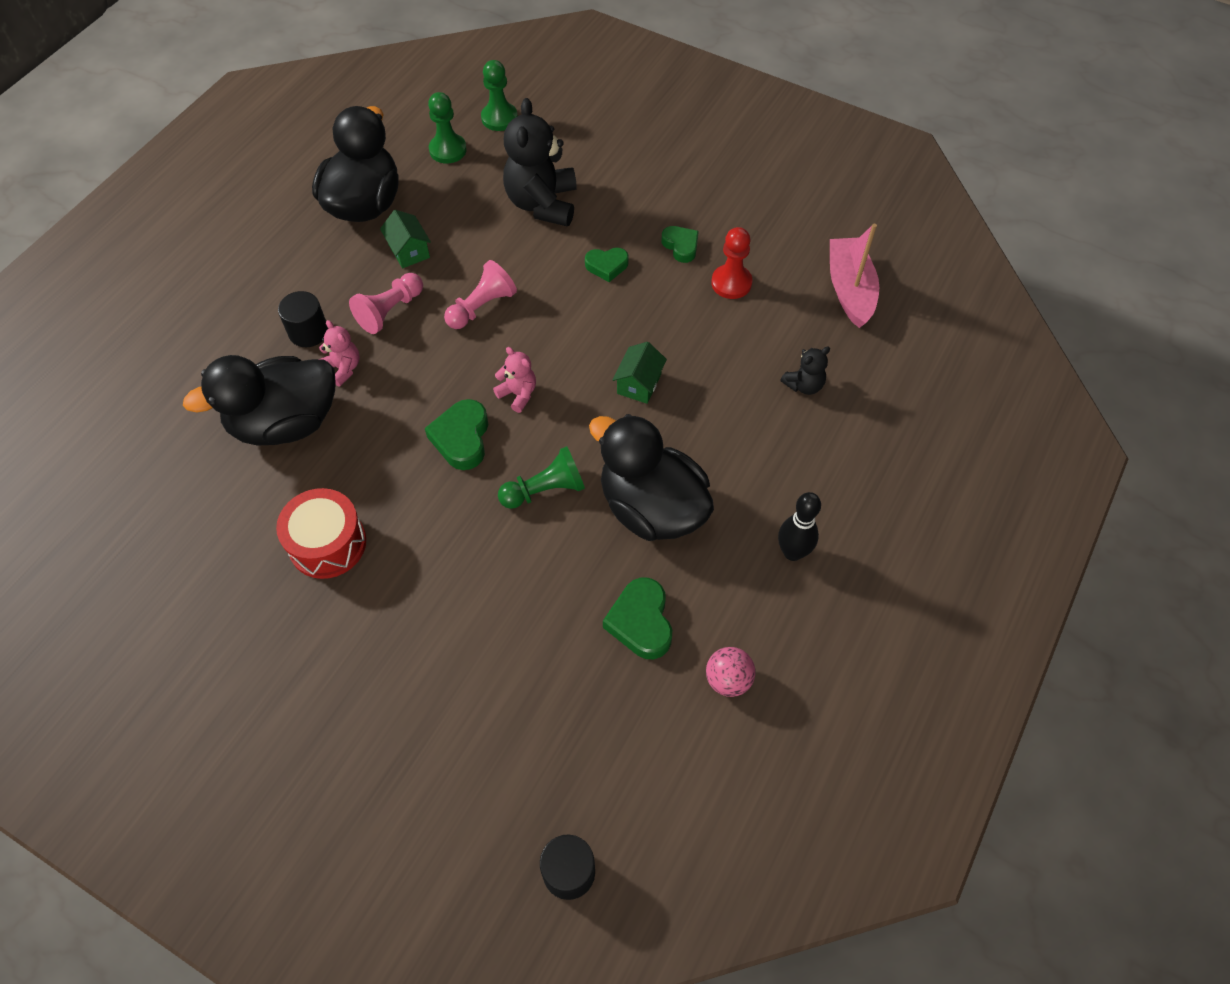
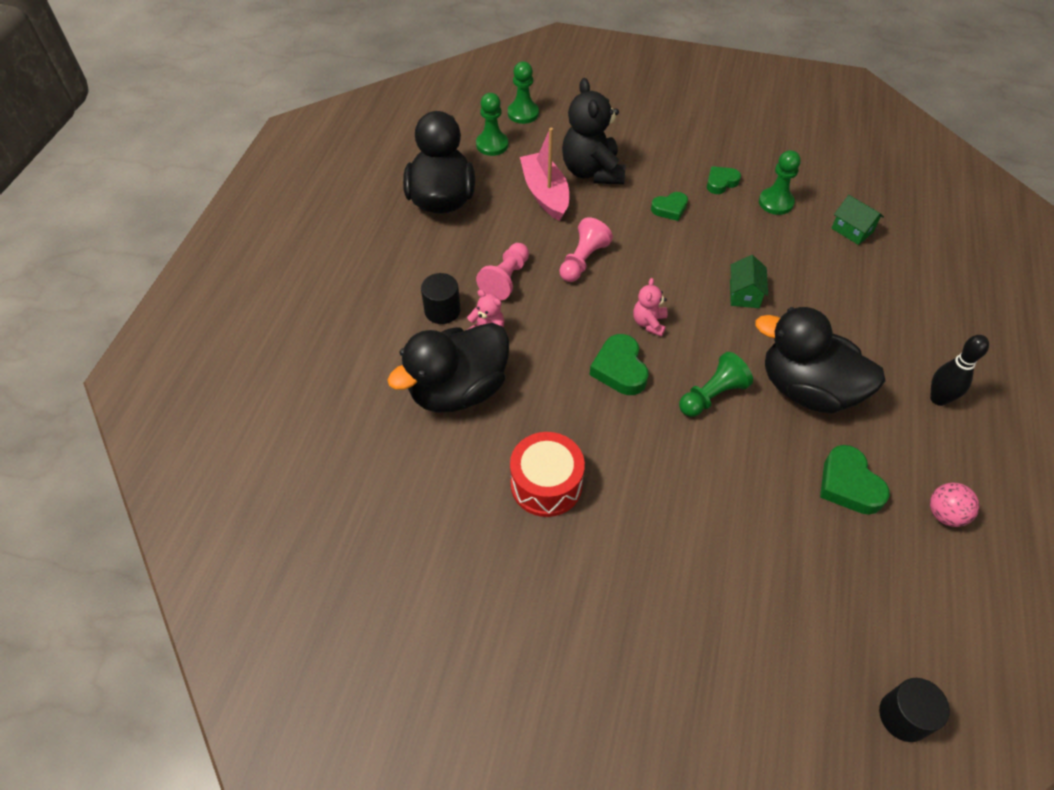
camera: 15 degrees left, 5 degrees down
green house [380,210,431,268] -> green house moved to [831,195,884,245]
pink teddy bear [493,347,536,413] -> pink teddy bear turned 105 degrees counterclockwise [633,278,667,337]
green heart [661,226,699,263] -> green heart turned 75 degrees counterclockwise [707,166,741,194]
red pawn [711,227,752,299] -> green pawn [759,150,801,215]
black teddy bear [780,346,830,395] -> none
pink boat [830,224,879,328] -> pink boat moved to [520,128,569,221]

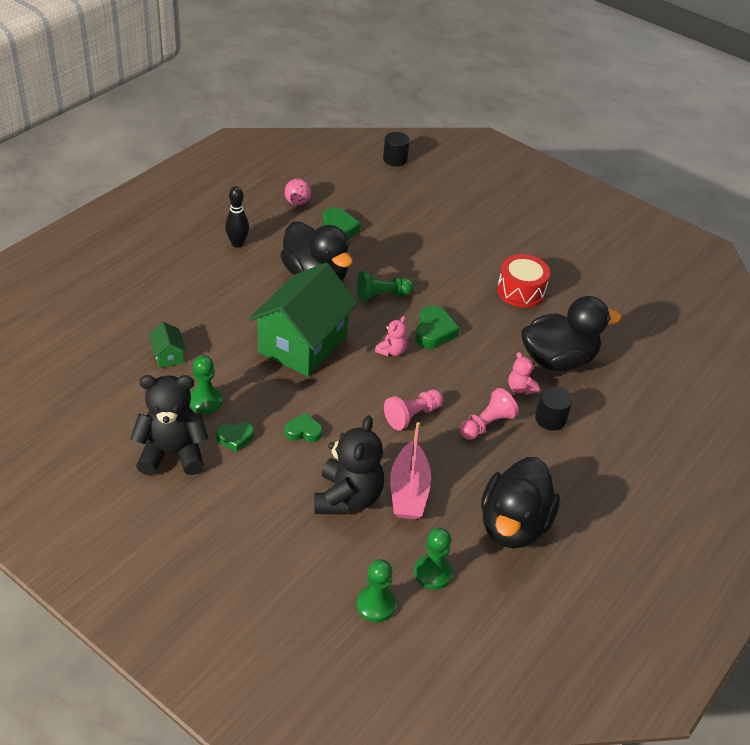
camera: 160 degrees left, 10 degrees down
green house [730,255,768,308] -> green house [249,263,358,376], size x2.49
none -> black teddy bear [130,375,209,475]

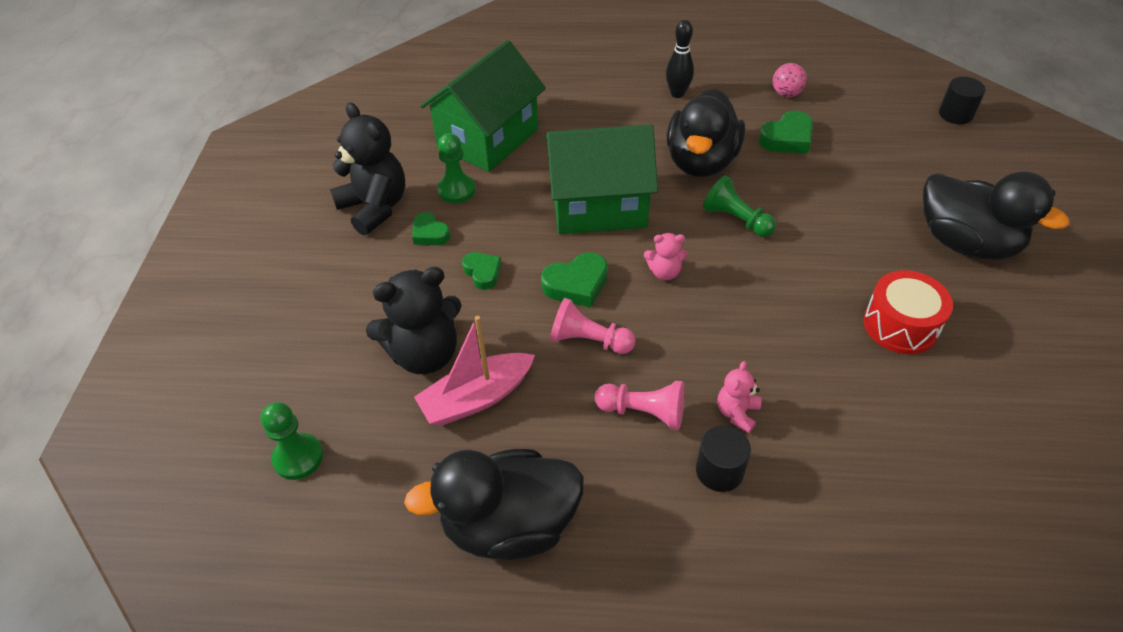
camera: 60 degrees right, 5 degrees up
green house [149,322,186,368] -> green house [420,40,546,172], size x2.49
green pawn [414,528,453,590] -> none
green heart [415,306,460,349] -> green heart moved to [541,252,608,307]
black duck [521,296,621,371] -> black duck moved to [923,171,1069,260]

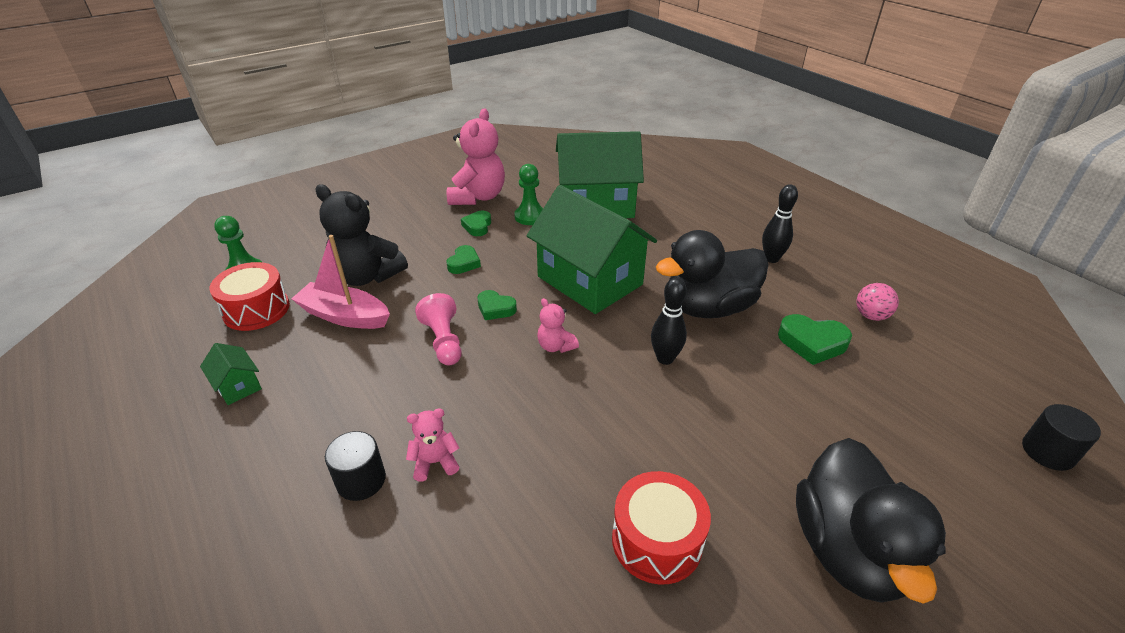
camera: 50 degrees right, 10 degrees down
black teddy bear [330,102,405,235] -> pink teddy bear [447,108,505,205]
black duck [404,449,584,560] -> green house [200,343,262,405]
green heart [541,252,608,307] -> green heart [478,290,517,320], size x0.66
pink pawn [595,381,685,430] -> none
green pawn [703,175,776,237] -> black bowling pin [651,277,687,365]
none -> red drum [210,262,290,331]

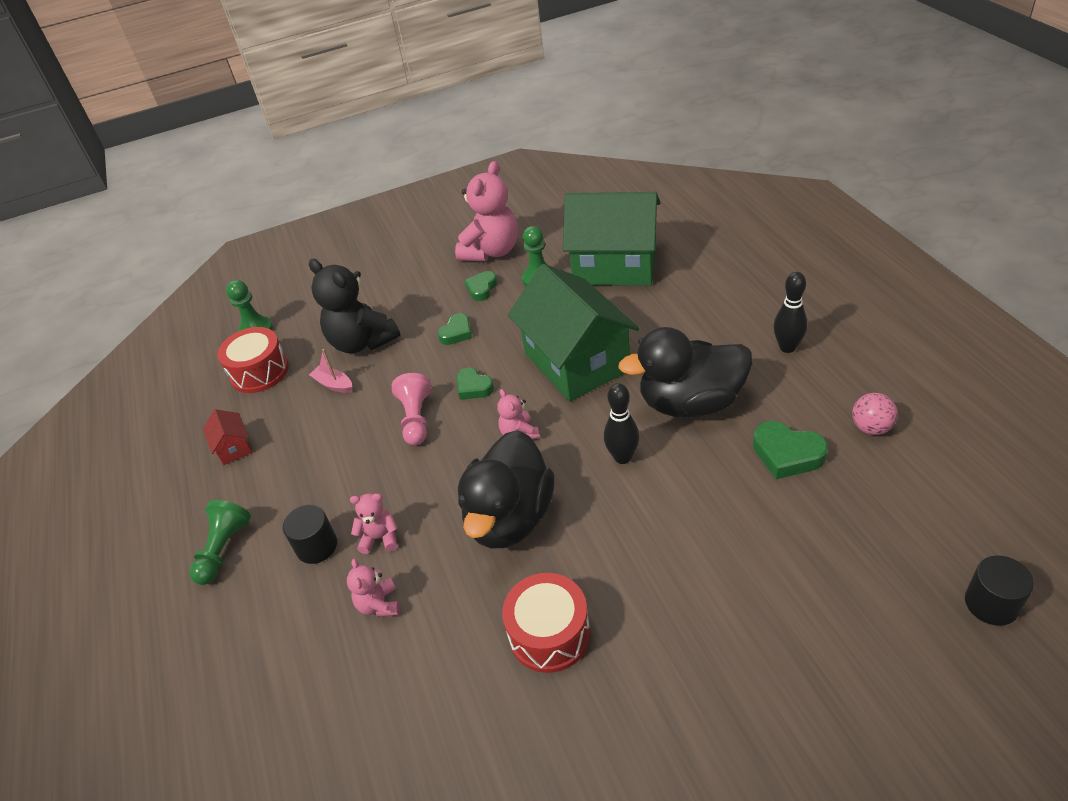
camera: 20 degrees right, 5 degrees up
green house [200,343,262,405] -> red house [203,409,252,465]
pink boat [291,235,390,329] -> pink boat [309,349,352,393], size x0.53
black duck [796,438,946,604] -> black duck moved to [458,430,554,549]
none -> green pawn [189,500,251,585]
none -> pink teddy bear [347,558,400,617]

